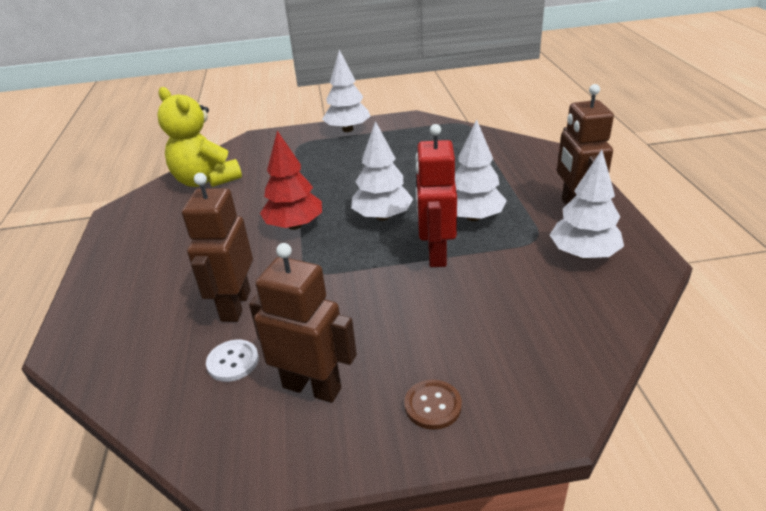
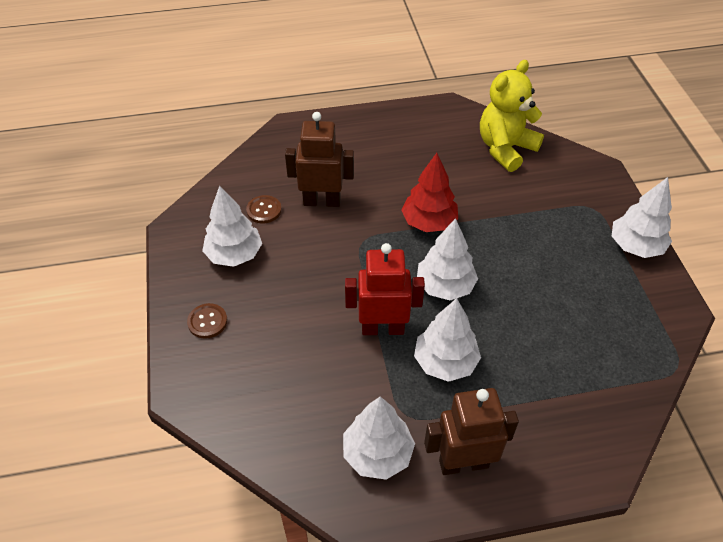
camera: 85 degrees right, 15 degrees up
white button [206,340,259,382] -> brown button [246,195,282,223]
brown robot [249,243,357,403] -> white tree [202,186,262,267]

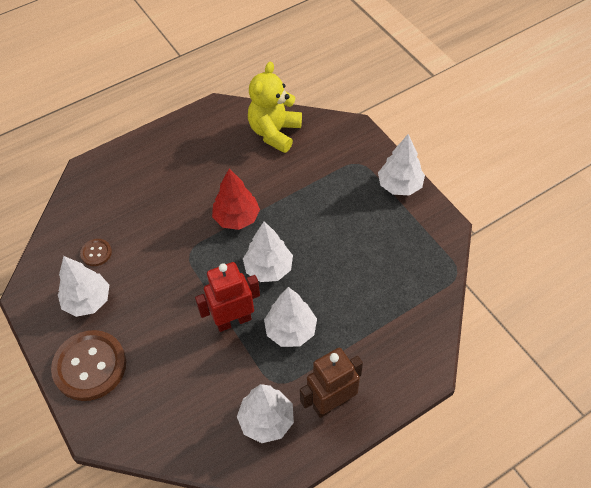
camera: 20 degrees left, 5 degrees up
brown button [187,303,227,339] -> brown button [51,330,126,401], size x2.15
brown robot [285,112,354,207] -> none

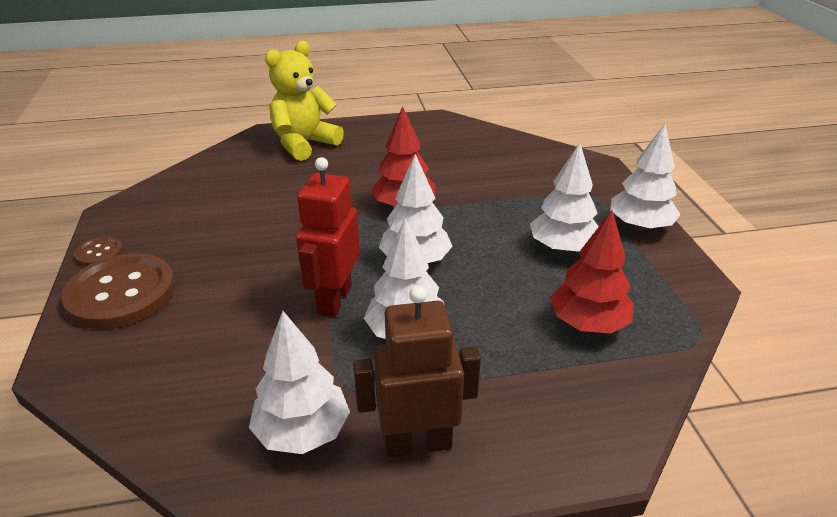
camera: 20 degrees right, 20 degrees down
white tree [58,256,109,317] -> white tree moved to [530,143,599,253]
brown button [80,239,112,266] -> brown button moved to [74,237,123,267]
red robot [195,262,260,332] -> red robot turned 75 degrees counterclockwise [296,157,360,317]
yellow teddy bear [248,62,302,153] -> yellow teddy bear moved to [265,40,344,161]
none -> red tree [550,210,634,333]

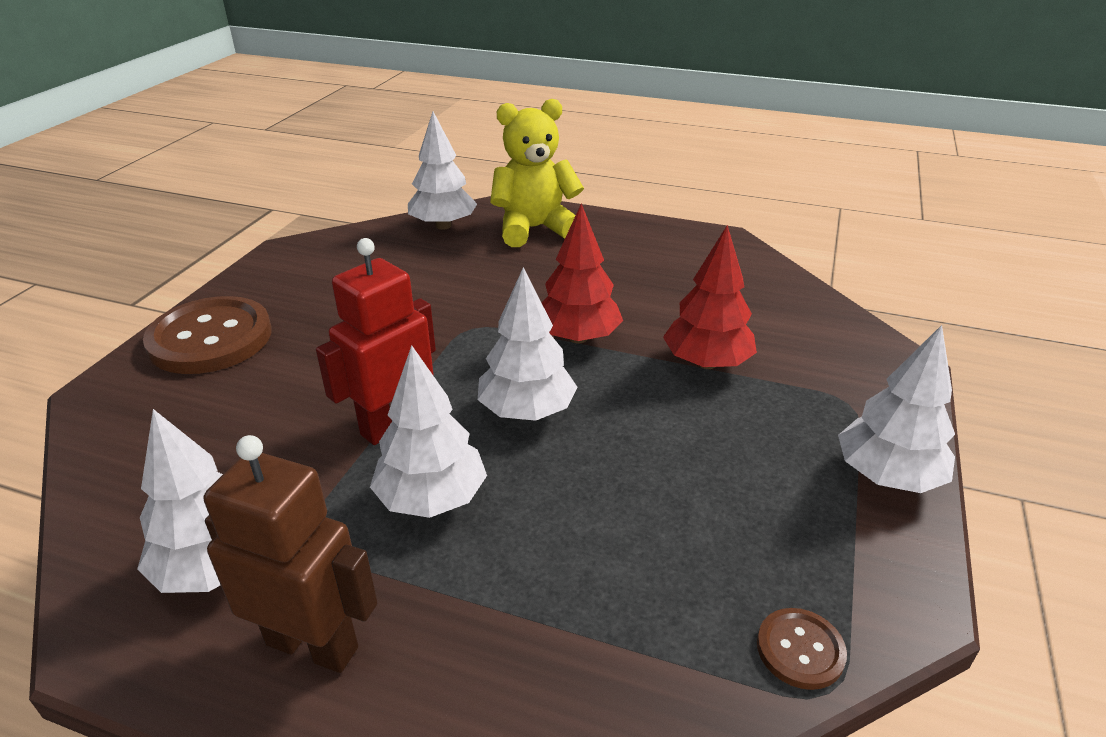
camera: 30 degrees right, 0 degrees up
brown button [74,237,123,267] -> brown button moved to [757,608,847,690]
white tree [530,143,599,253] -> white tree moved to [408,112,477,230]
red tree [550,210,634,333] -> red tree moved to [663,225,757,369]

